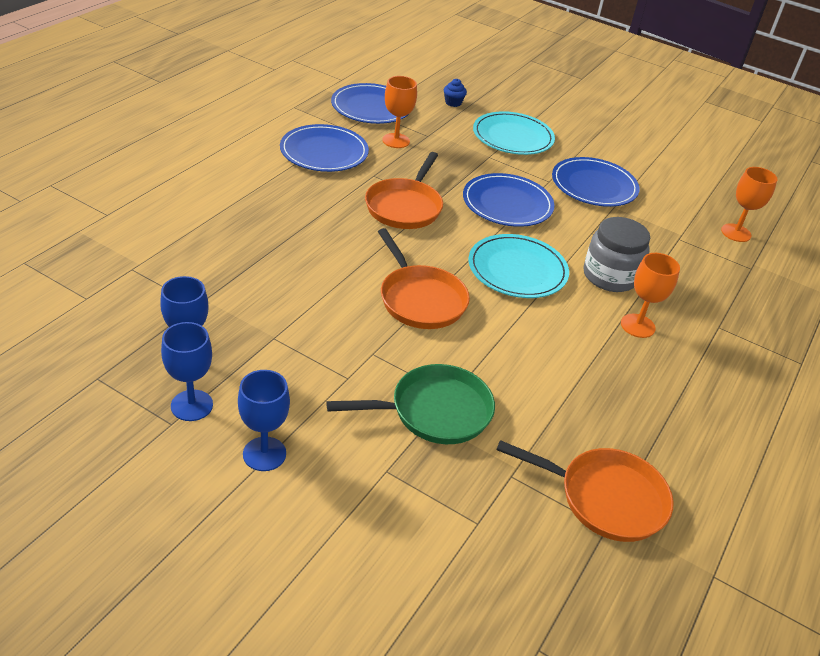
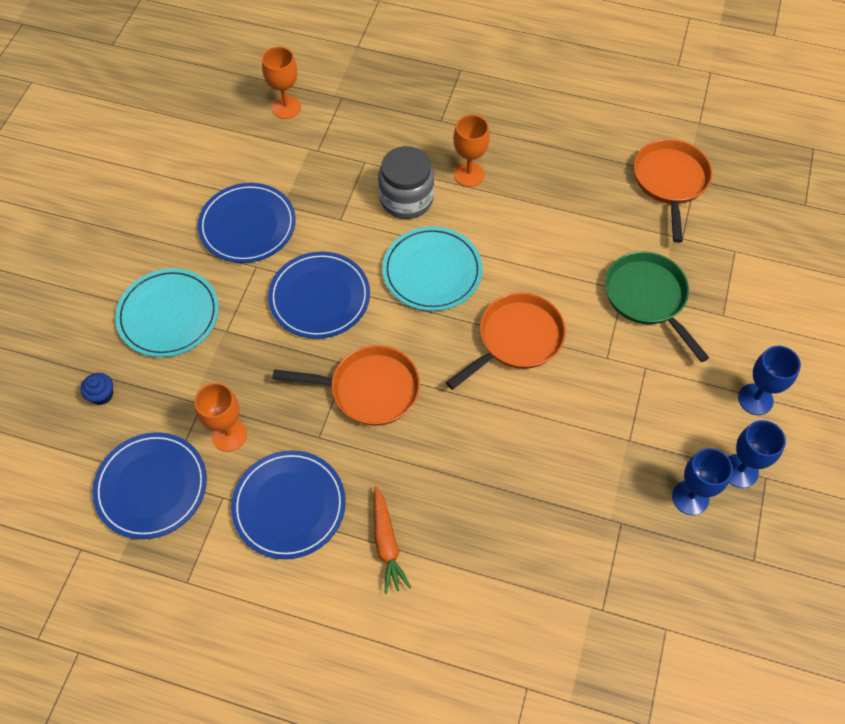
camera: 100 degrees left, 20 degrees up
none -> orange carrot [374,486,411,594]

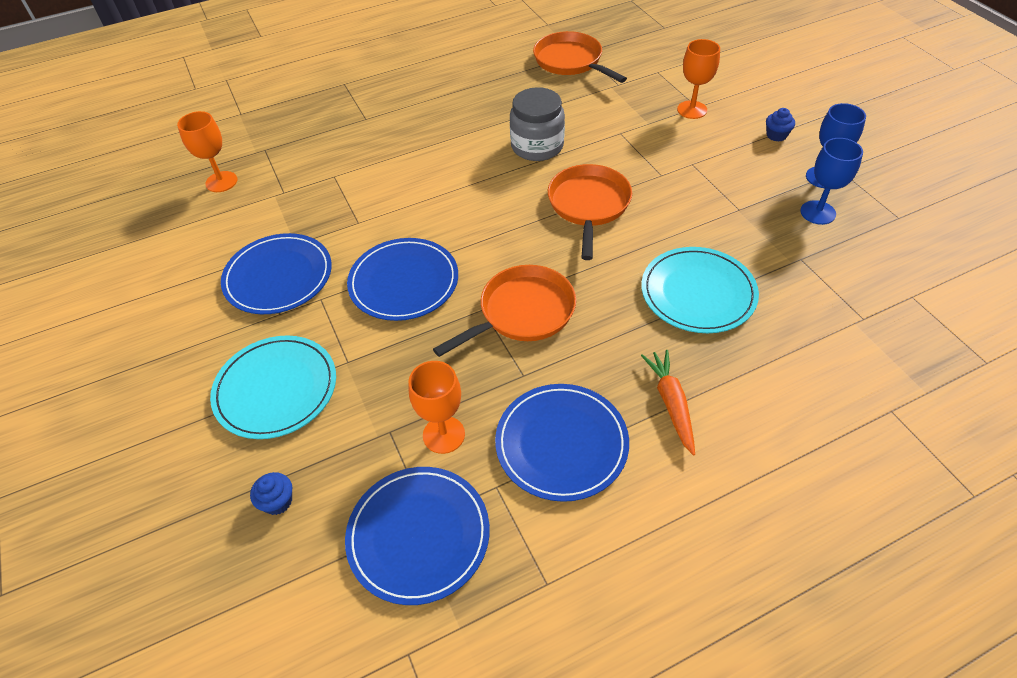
camera: 40 degrees left, 10 degrees down
orange carrot [374,486,411,594] -> orange carrot turned 135 degrees counterclockwise [641,350,695,455]
grey jar [378,146,434,219] -> grey jar moved to [510,87,565,161]
turquoise plate [382,226,483,311] -> turquoise plate moved to [641,247,759,333]
orange goblet [453,115,490,187] -> orange goblet moved to [677,39,720,119]
green pan [605,251,709,362] -> none
blue goblet [738,346,801,415] -> blue cupcake [766,108,795,142]

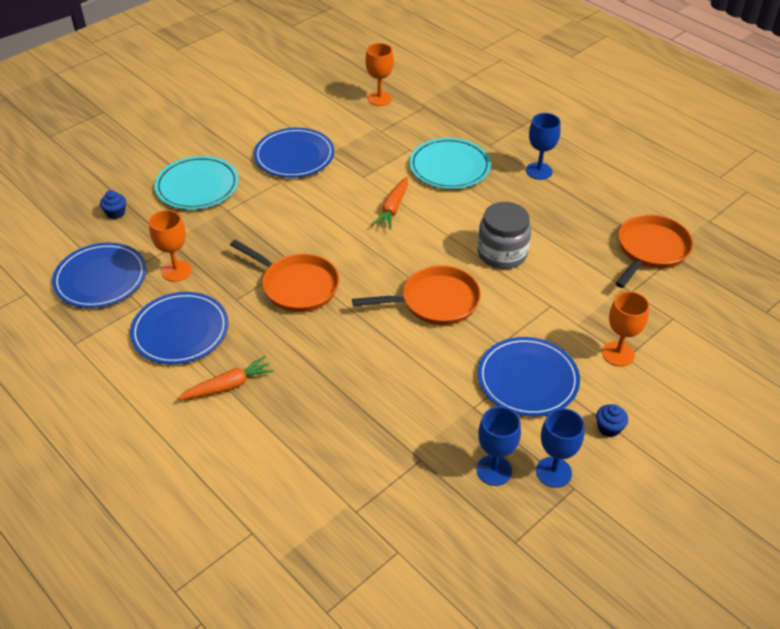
camera: 70 degrees right, 5 degrees down
blue plate [347,238,458,321] -> blue plate moved to [478,337,580,417]
turquoise plate [641,247,759,333] -> turquoise plate moved to [409,138,491,189]
none -> orange carrot [372,177,408,229]
none -> blue goblet [526,113,561,180]

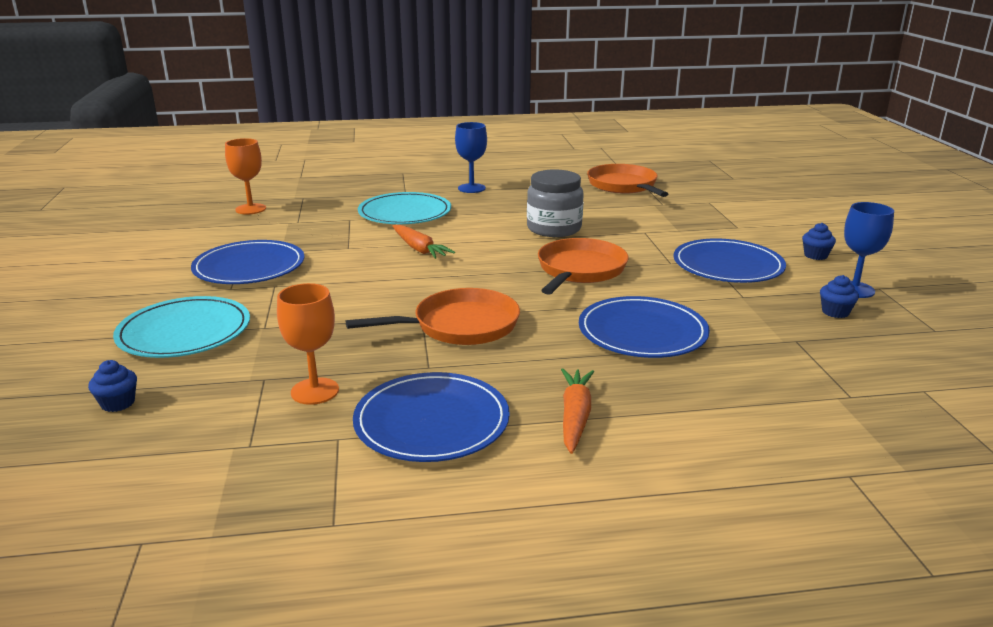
camera: 55 degrees left, 20 degrees down
blue plate [52,243,146,308] -> blue plate moved to [579,296,710,358]
blue goblet [476,406,521,486] -> blue cupcake [820,275,859,318]
orange goblet [602,291,649,367] -> none

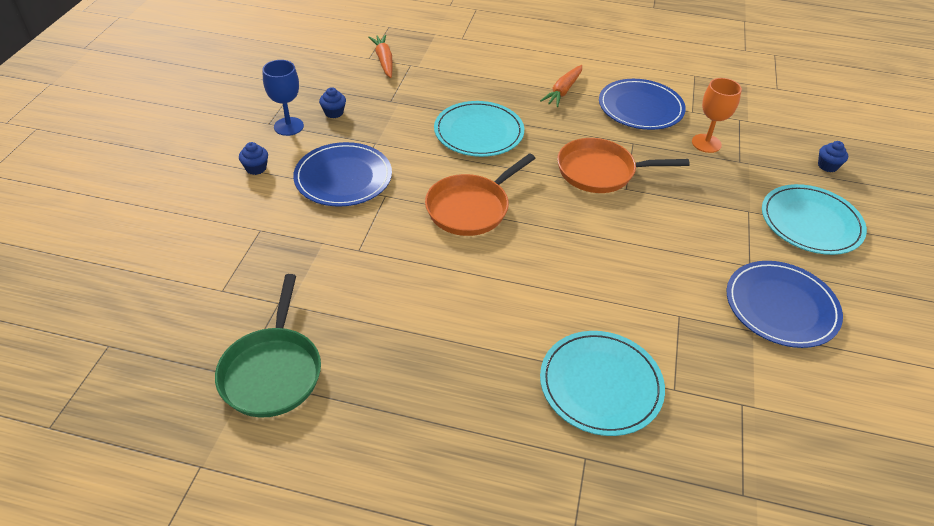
camera: 160 degrees left, 20 degrees up
orange goblet [225,138,266,215] -> none
orange carrot [393,224,455,259] -> orange carrot moved to [368,35,392,78]
blue goblet [455,122,487,193] -> none
grey jar [527,169,584,237] -> none
blue plate [579,296,710,358] -> turquoise plate [434,101,524,157]
orange pan [587,164,668,197] -> green pan [215,274,321,418]

